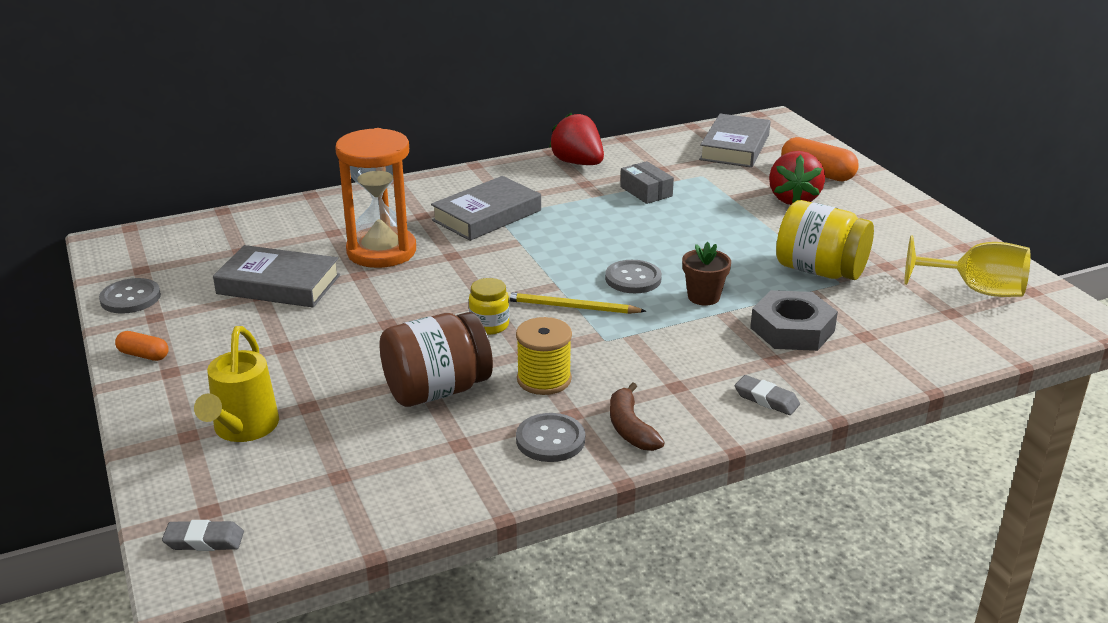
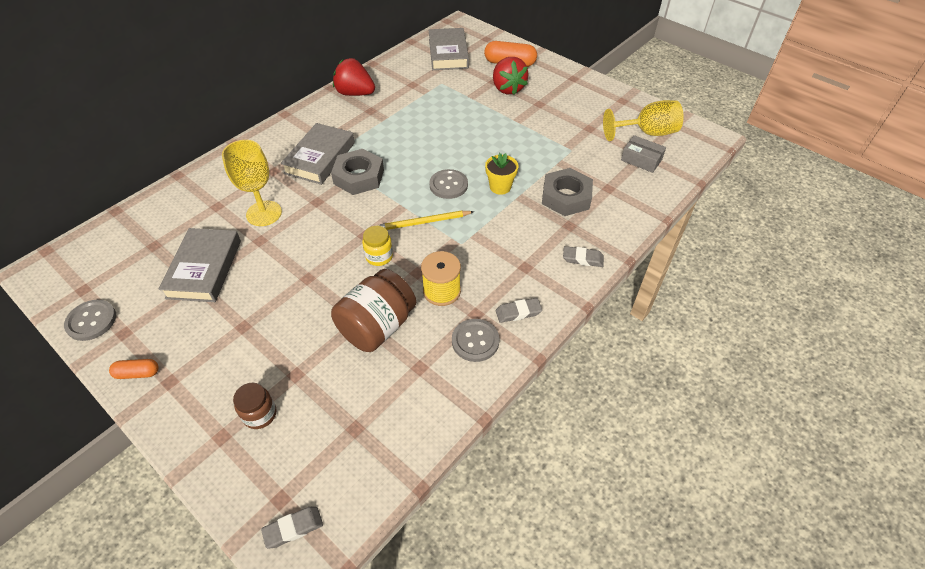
camera: 25 degrees left, 20 degrees up
yellow watering can [194,326,279,442] -> brown jar [233,383,276,429]
grey book [213,245,340,308] -> grey book turned 75 degrees counterclockwise [159,228,241,302]
orange hourglass [335,128,416,268] -> yellow goblet [222,140,282,226]
brown banana [610,382,665,451] -> grey eraser [496,298,542,323]
grey box [620,161,674,204] -> grey box moved to [621,135,666,173]
brown flower pot [682,242,731,306] -> yellow flower pot [485,153,519,195]
yellow jar [776,200,874,280] -> none
none -> grey nut [331,149,384,195]

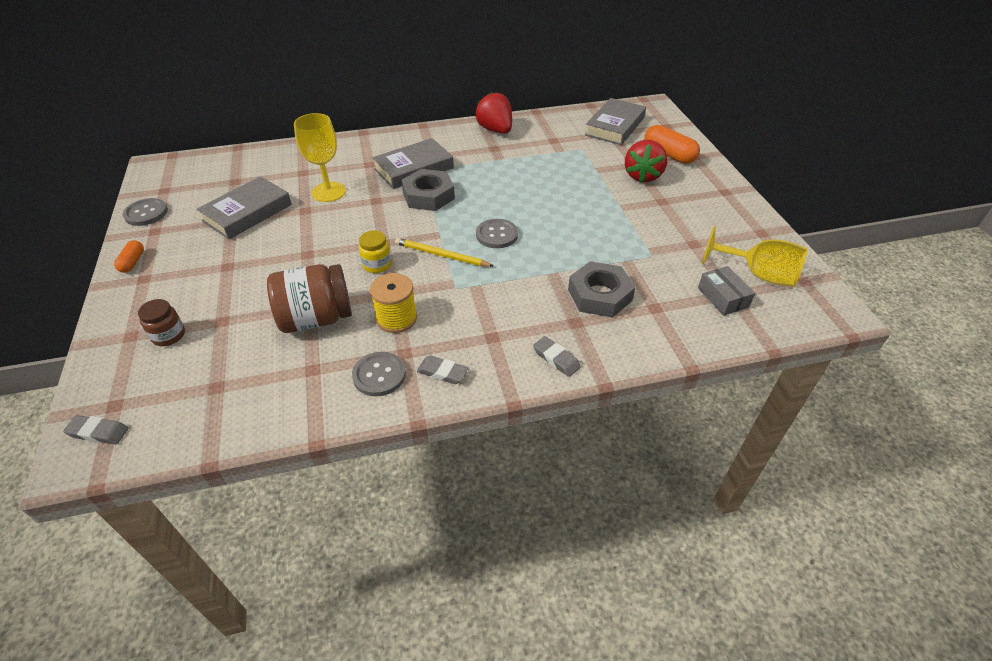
camera: 35 degrees right, 5 degrees down
orange capsule [109,359,159,379] -> orange capsule turned 60 degrees clockwise [114,240,144,273]
yellow flower pot [485,153,519,195] -> none

